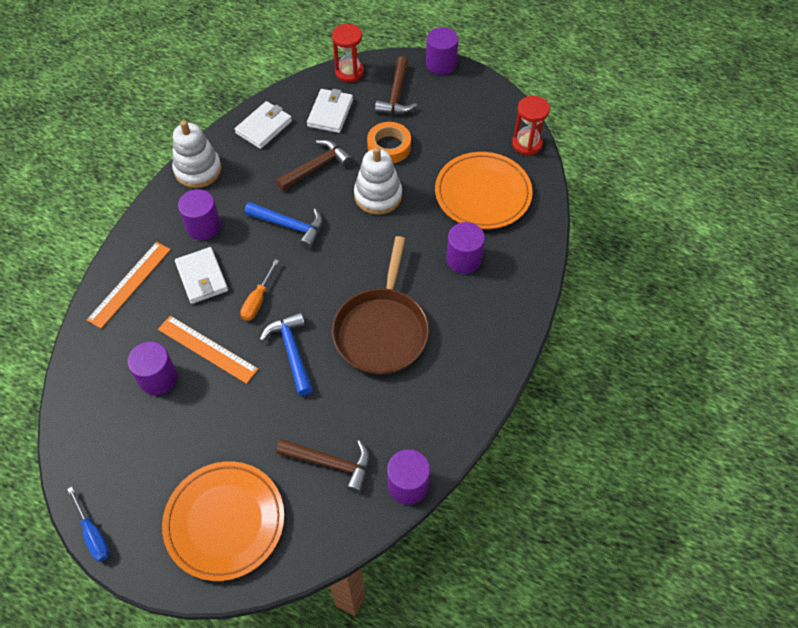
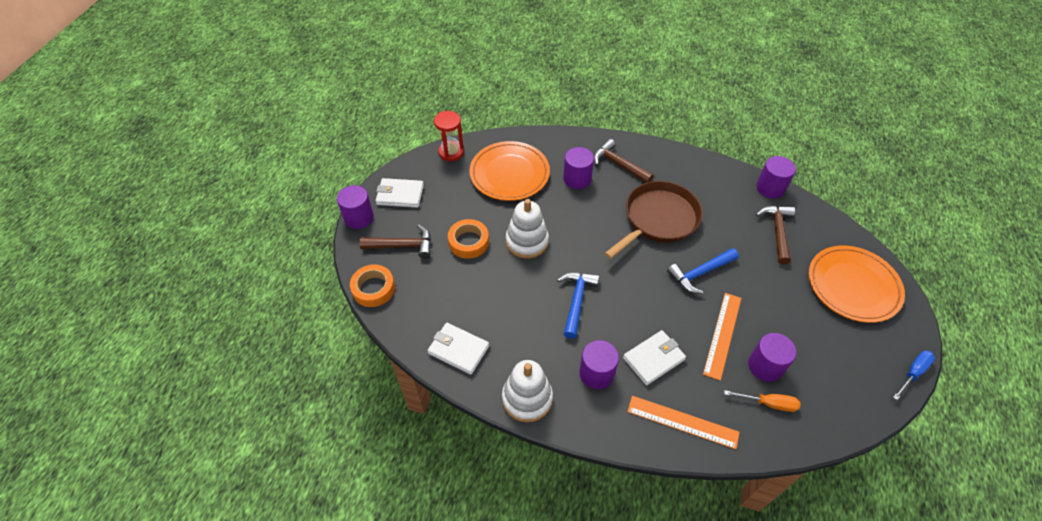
camera: 100 degrees left, 5 degrees down
orange screwdriver [240,259,279,321] -> orange screwdriver moved to [724,390,800,412]
brown hammer [276,140,352,191] -> brown hammer moved to [594,139,654,183]
white wallet [307,89,353,133] -> white wallet moved to [376,178,424,208]
red hourglass [332,24,364,83] -> orange tape [350,264,395,307]
brown pan [332,236,429,375] -> brown pan turned 45 degrees counterclockwise [604,181,703,259]

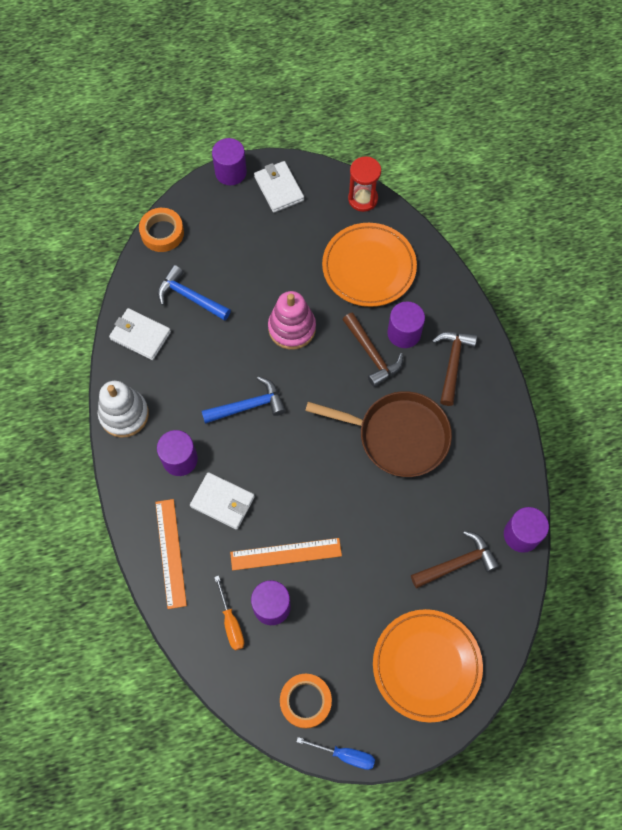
camera: 60 degrees right, 15 degrees up
brown hammer [359,225,431,259] -> brown hammer moved to [343,313,403,387]
white wallet [428,323,489,375] -> white wallet turned 60 degrees counterclockwise [109,308,171,360]
orange tape [448,219,489,259] -> orange tape moved to [280,674,332,729]
white stacking toy [506,199,549,259] -> pink stacking toy [268,291,316,350]
blue hammer [667,248,739,294] -> blue hammer moved to [157,265,231,321]

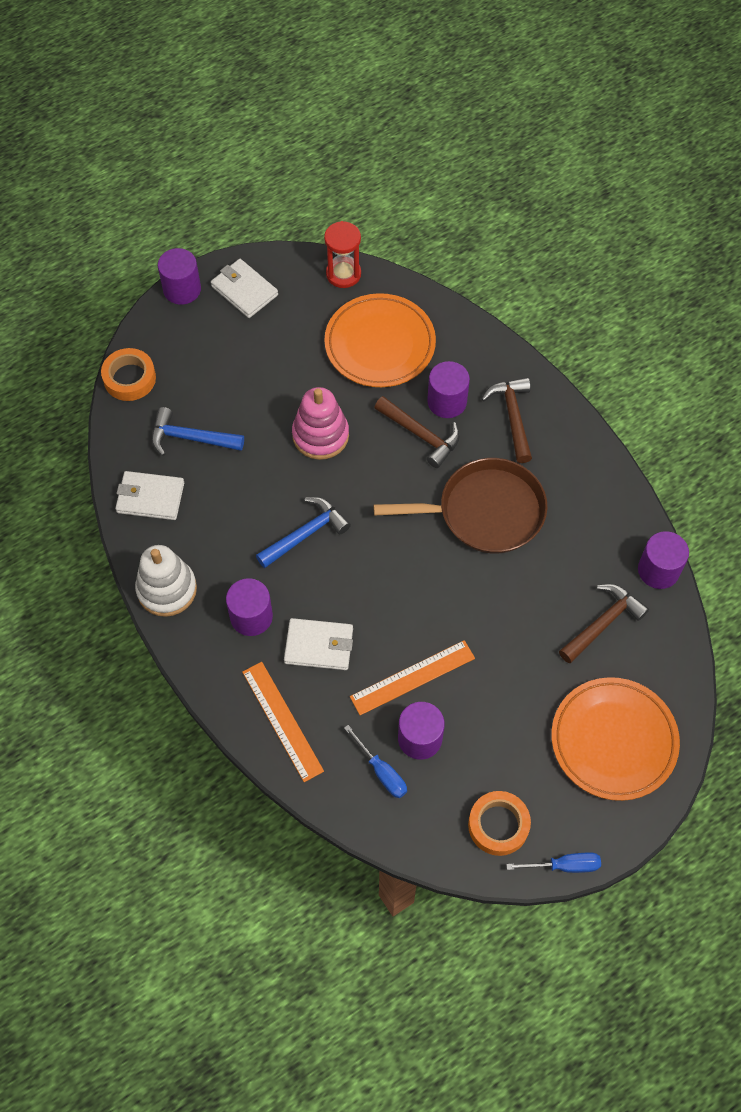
camera: 20 degrees left, 5 degrees down
orange screwdriver [214,576,244,651] -> blue screwdriver [344,725,407,798]

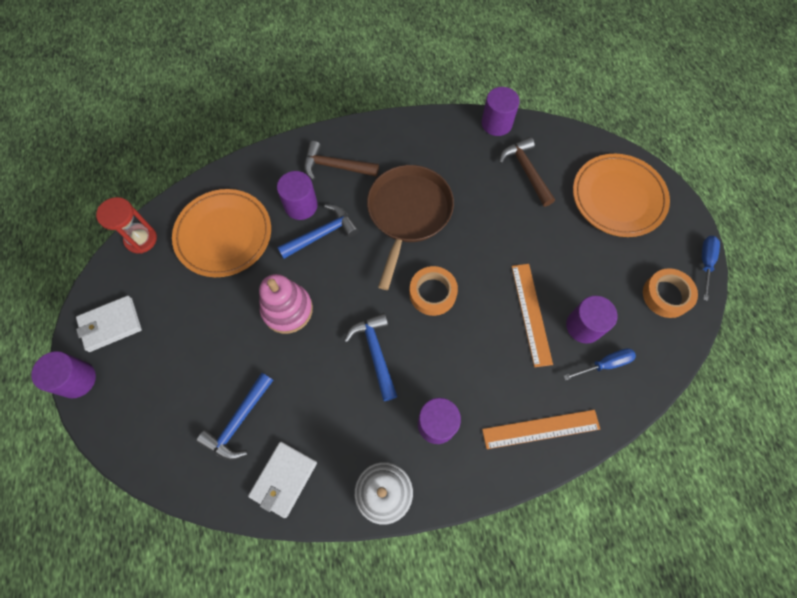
camera: 70 degrees left, 5 degrees up
orange tape [101,348,156,401] -> orange tape moved to [409,266,458,316]
white wallet [284,618,353,670] -> none
brown hammer [374,396,460,468] -> blue hammer [277,205,359,259]

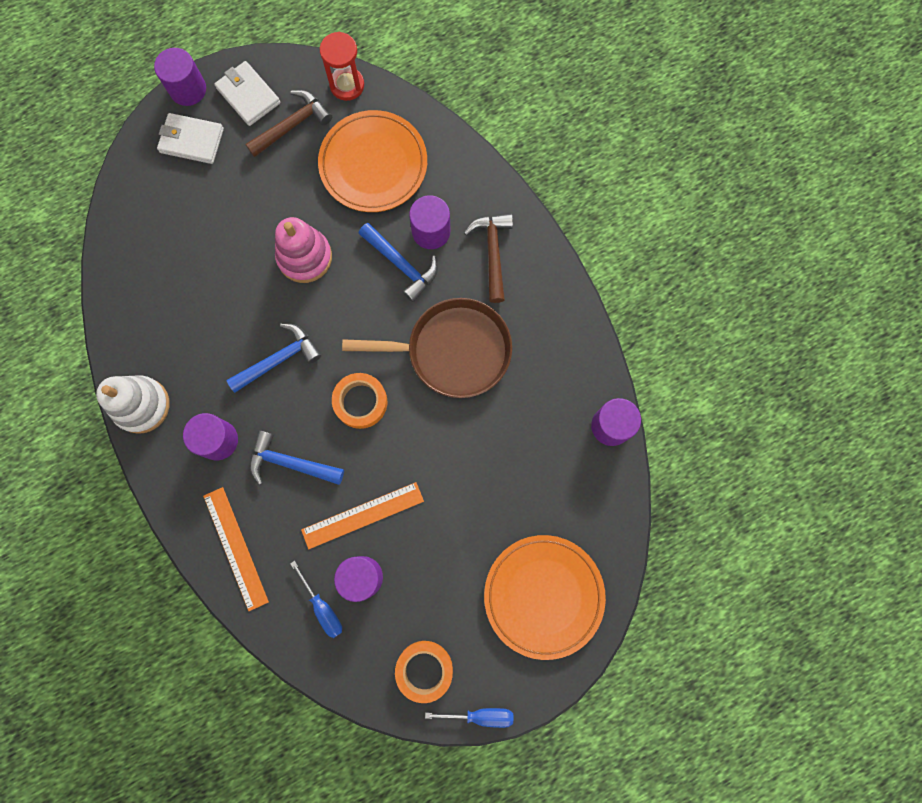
camera: 75 degrees right, 10 degrees up
blue hammer [196,373,273,460] -> blue hammer moved to [250,430,344,485]
white wallet [248,442,317,518] -> white wallet moved to [157,113,224,164]
brown hammer [499,137,555,207] -> brown hammer moved to [245,90,332,157]

